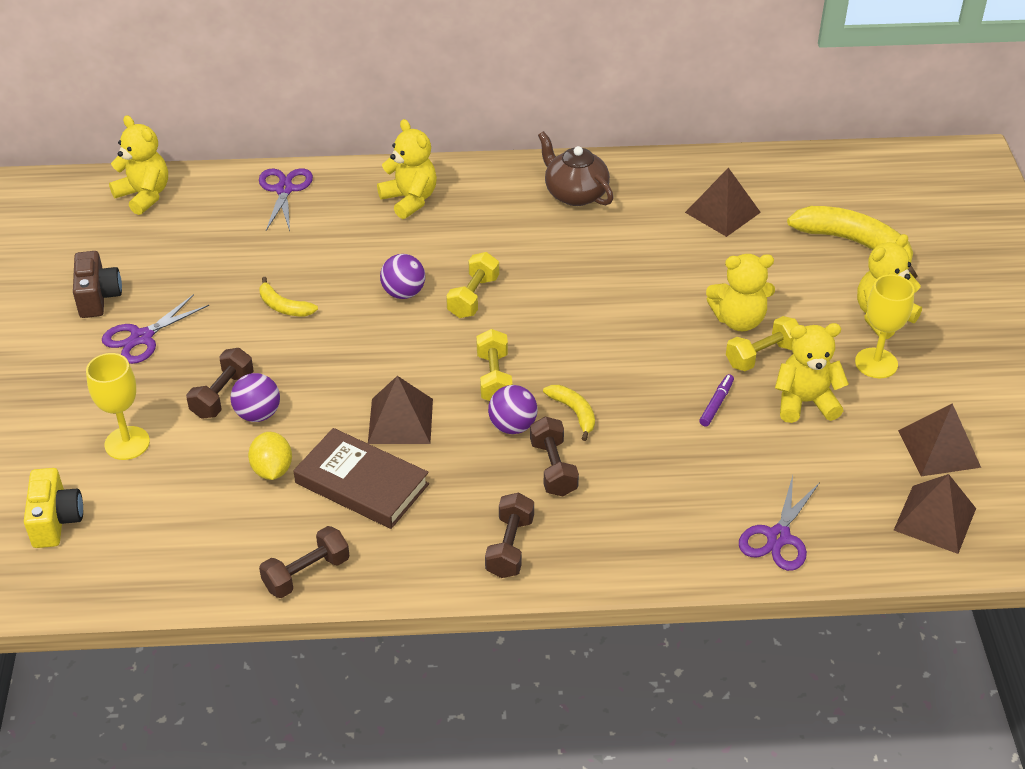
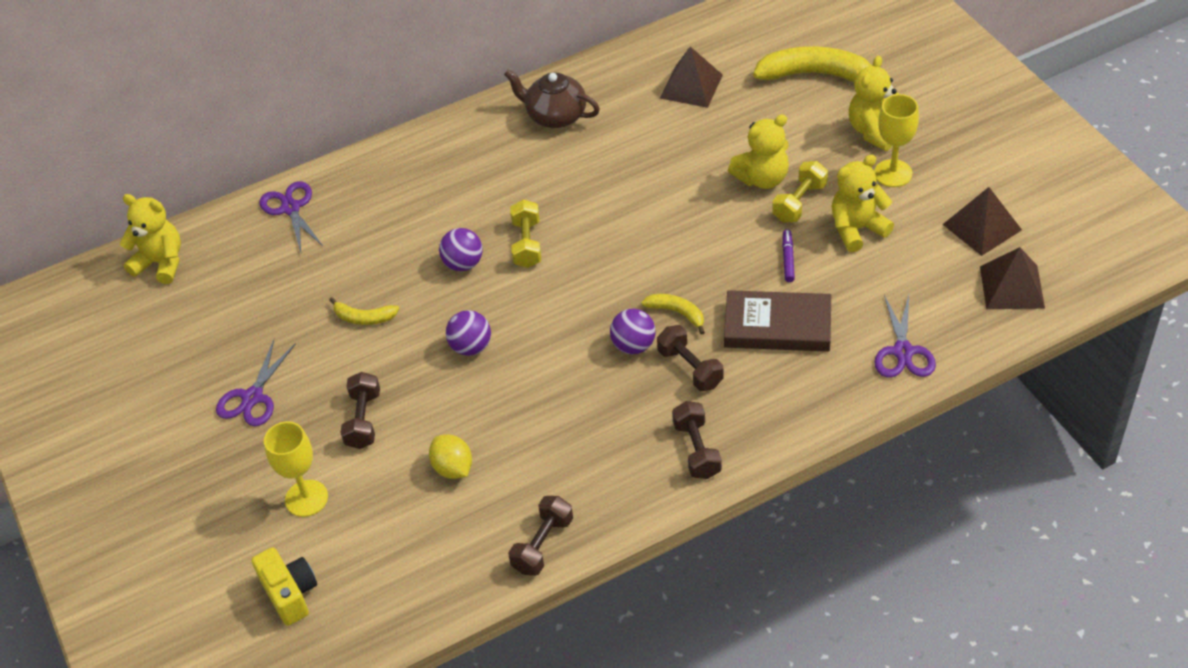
camera: 20 degrees left, 5 degrees up
brown camera [73,251,122,318] -> none
purple ball [231,373,280,422] -> purple ball moved to [446,310,491,356]
brown book [293,428,429,529] -> brown book moved to [724,290,831,352]
brown pyramid [368,376,433,444] -> none
yellow teddy bear [377,119,437,219] -> none
yellow dumbbell [476,329,512,401] -> none

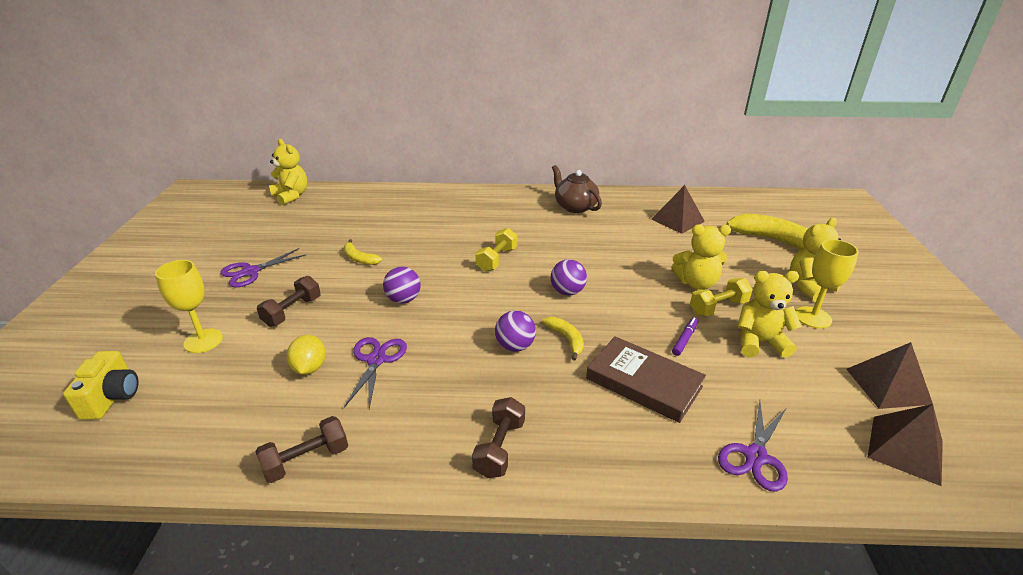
camera: 25 degrees right, 15 degrees down
purple scissors [260,181,323,252] -> purple scissors moved to [344,337,407,409]
purple ball [439,228,483,271] -> purple ball moved to [551,259,587,296]
brown dumbbell [657,325,724,391] -> none

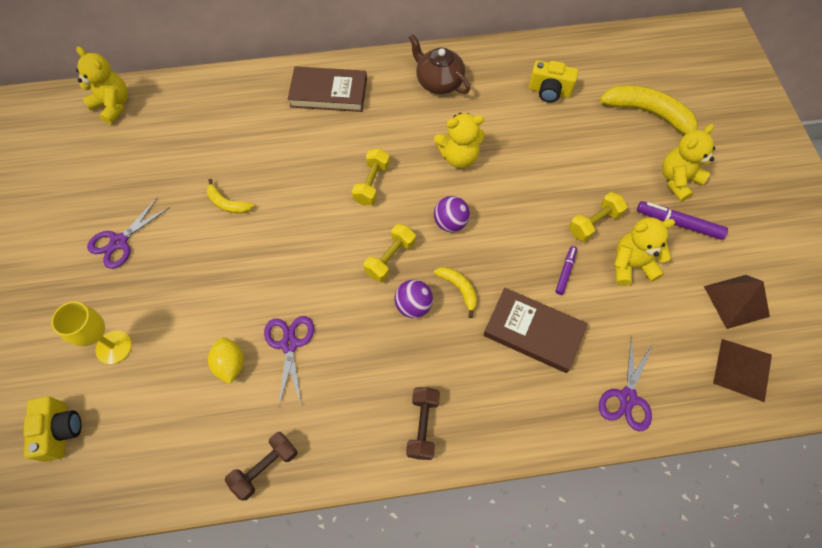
camera: 10 degrees left, 30 degrees up
brown dumbbell [257,276,321,327] -> none
purple ball [383,267,421,304] -> none
brown pyramid [651,185,705,234] -> yellow camera [529,60,578,102]
yellow teddy bear [671,224,731,290] -> yellow teddy bear moved to [434,113,485,168]
yellow goblet [796,239,858,329] -> purple marker [637,201,728,240]
none -> brown book [288,66,367,112]
none -> yellow dumbbell [364,224,416,282]

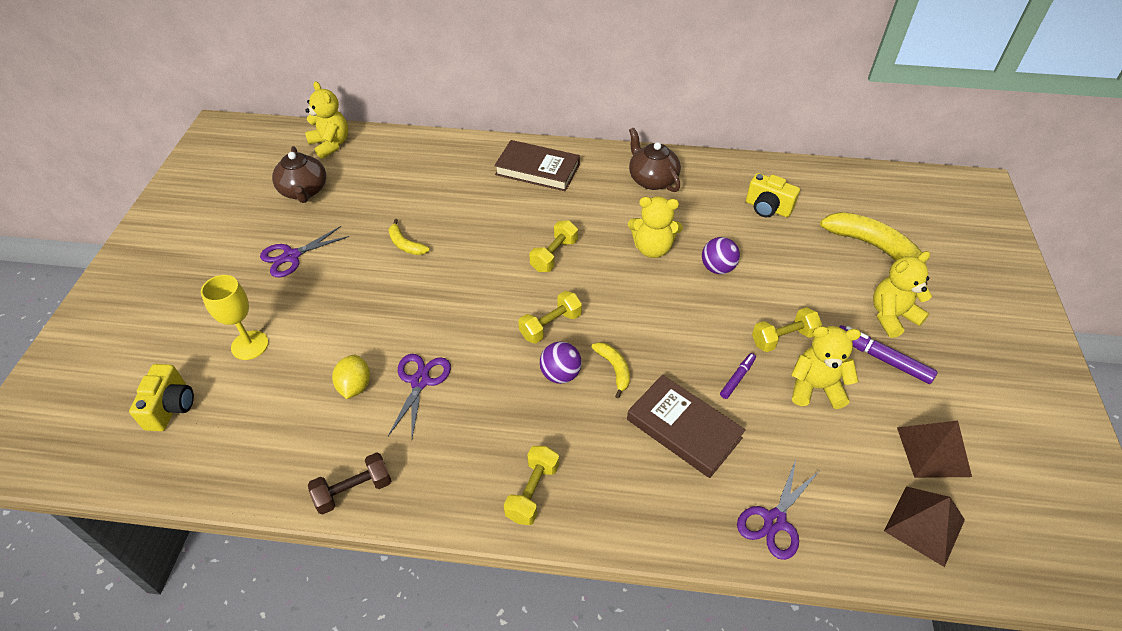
camera: 15 degrees right, 15 degrees down
brown dumbbell [406,387,440,460] -> yellow dumbbell [504,446,559,525]
purple ball [434,196,470,232] -> purple ball moved to [702,237,740,274]
none -> brown teapot [272,146,326,203]

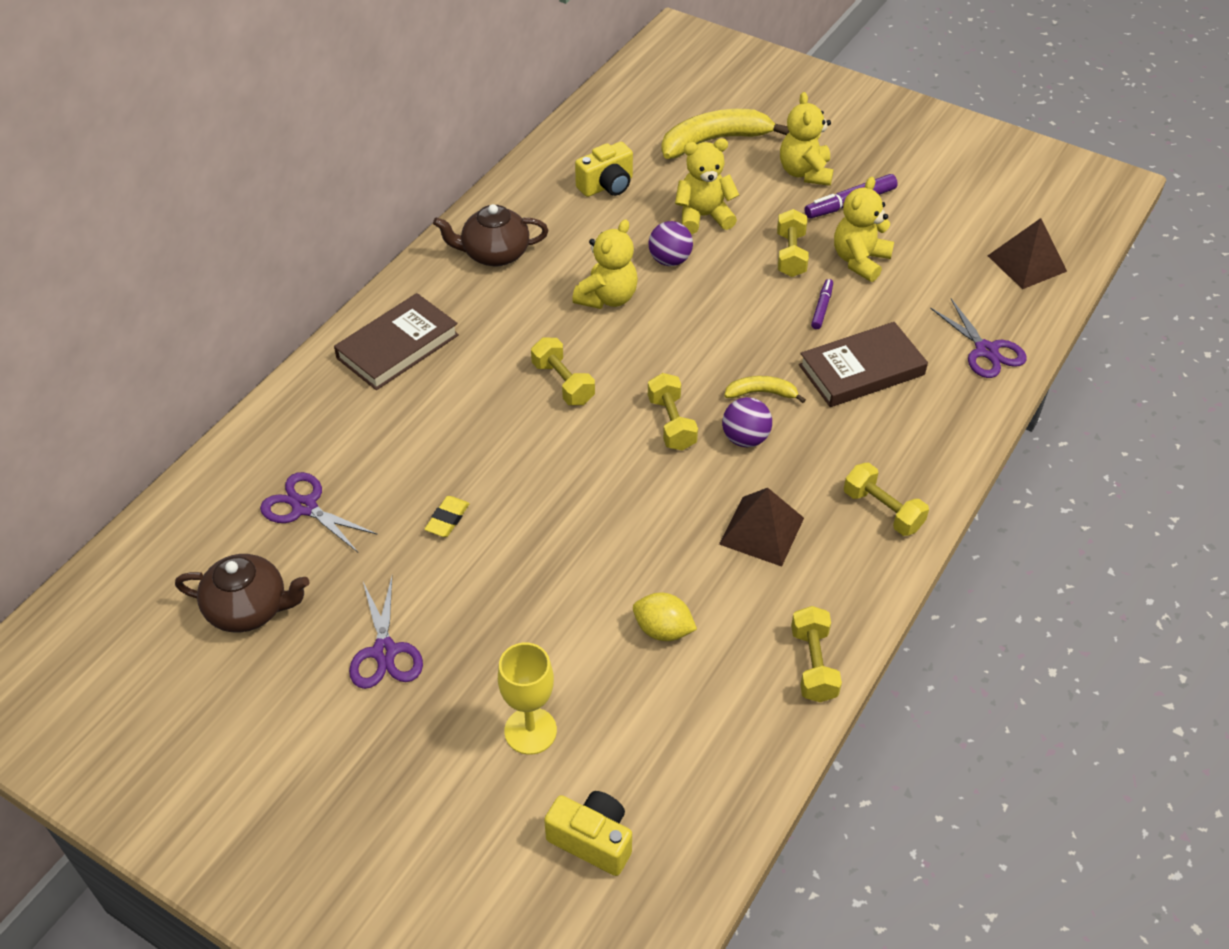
camera: 65 degrees left, 0 degrees up
yellow teddy bear [305,81,348,159] -> yellow teddy bear moved to [675,138,739,234]
brown dumbbell [308,452,391,514] -> yellow dumbbell [791,606,842,702]
purple scissors [388,354,451,438] -> purple scissors moved to [260,472,378,552]
yellow banana [389,219,430,255] -> yellow eraser [424,496,470,537]
purple marker [720,353,756,399] -> purple marker turned 45 degrees clockwise [811,279,833,329]
brown pyramid [897,421,972,478] -> brown pyramid moved to [719,488,804,567]

